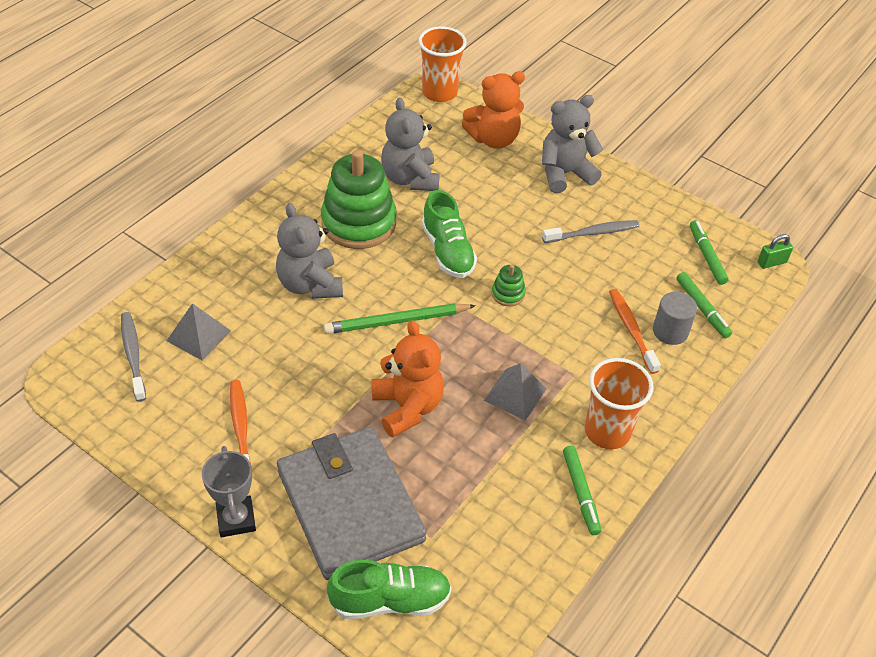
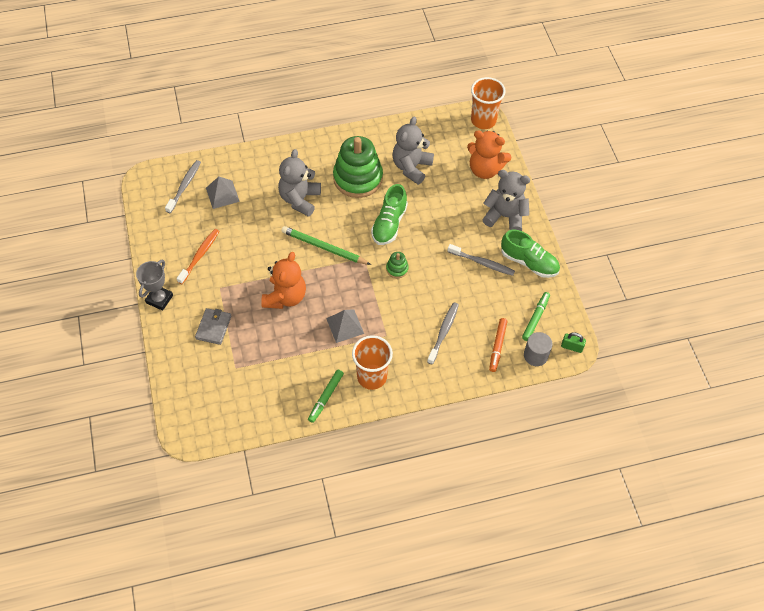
camera: 40 degrees right, 10 degrees up
grey wallet [277,427,427,580] -> grey wallet [195,308,231,345], size x0.43
green shoe [327,560,452,619] -> green shoe moved to [501,230,560,278]
orange toothbrush [609,289,661,374] -> grey toothbrush [427,302,459,364]
grey cylinder [653,292,697,345] -> grey cylinder moved to [524,332,553,366]
green marker [677,272,732,338] -> orange marker [489,318,507,372]

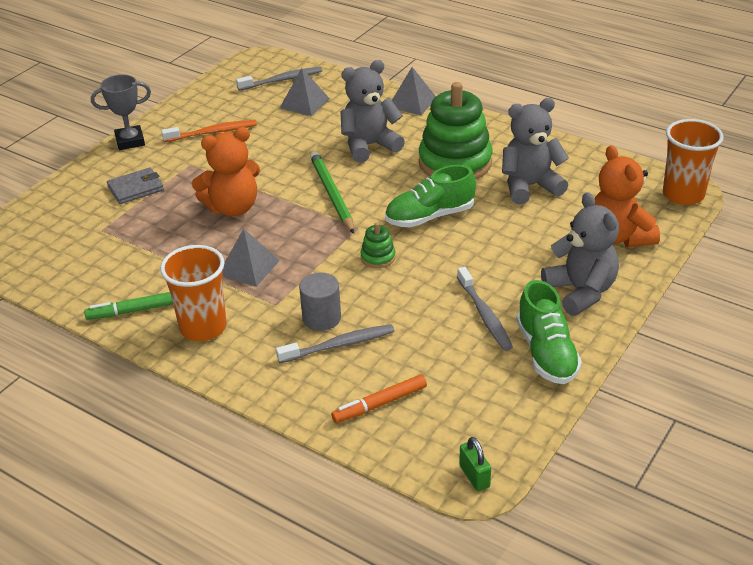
camera: 50 degrees right, 20 degrees down
green marker [522,292,550,341] -> none
grey cylinder [524,332,553,366] -> grey cylinder moved to [299,272,341,331]
none -> grey pyramid [392,67,436,115]

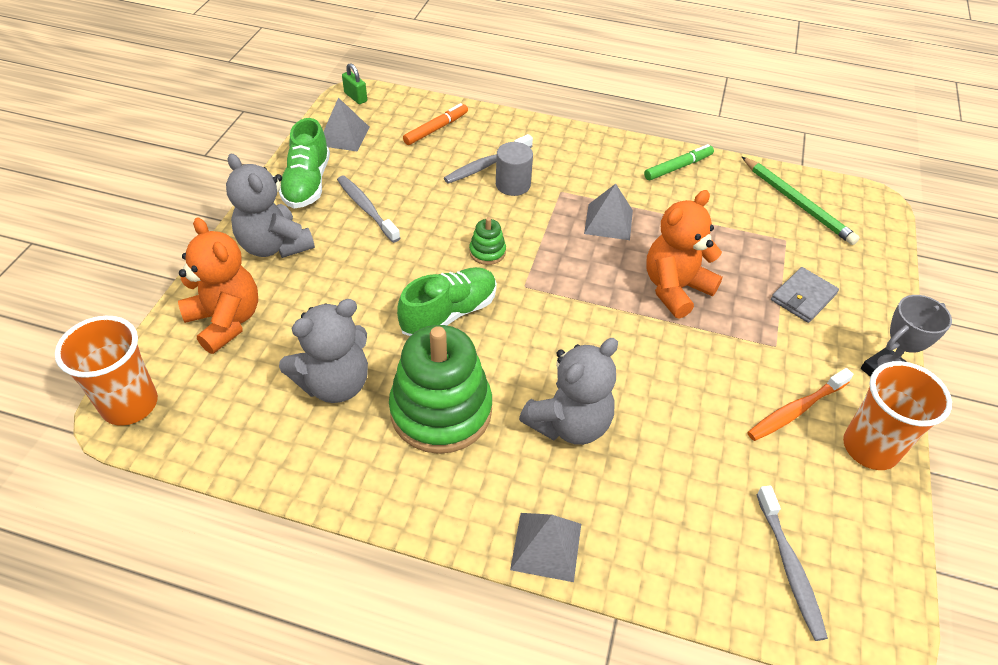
camera: 160 degrees right, 10 degrees up
orange cup [160,245,227,341] -> orange cup moved to [843,361,952,470]
grey toothbrush [236,67,322,91] -> grey toothbrush turned 60 degrees counterclockwise [756,486,828,641]
grey pyramid [280,68,330,116] -> grey pyramid moved to [324,98,370,152]
green pencil [310,151,354,234] -> green pencil moved to [742,157,860,245]
green shoe [516,280,582,384] -> green shoe turned 150 degrees counterclockwise [279,118,330,209]

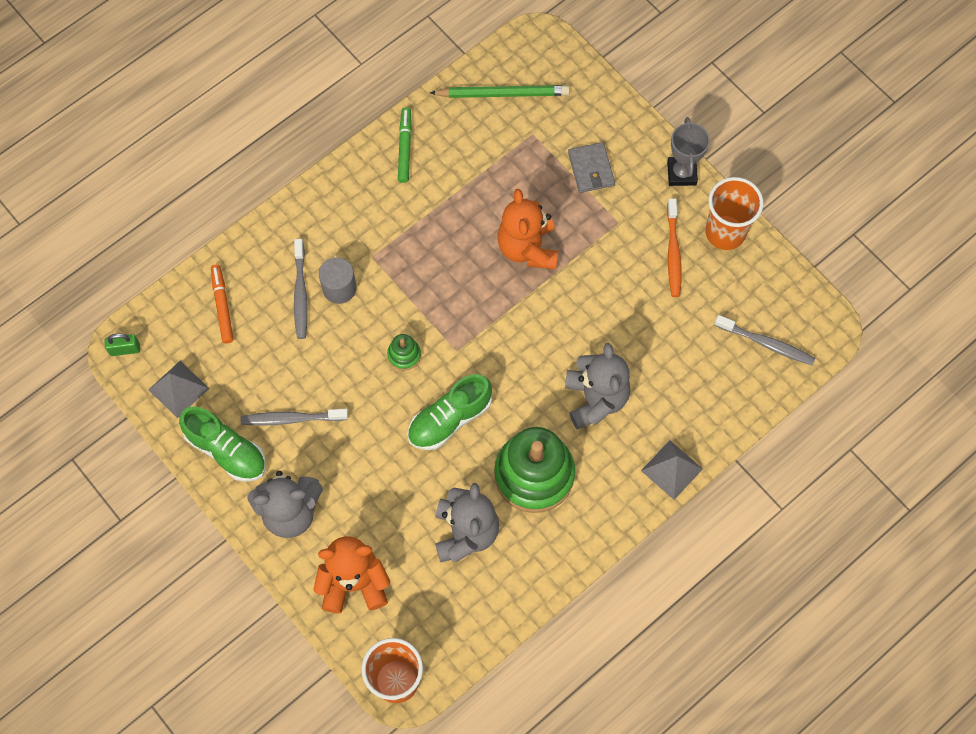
camera: 55 degrees left, 20 degrees up
green shoe [397,267,497,336] -> green shoe turned 120 degrees counterclockwise [407,374,492,450]
grey pyramid [584,184,633,240] -> none

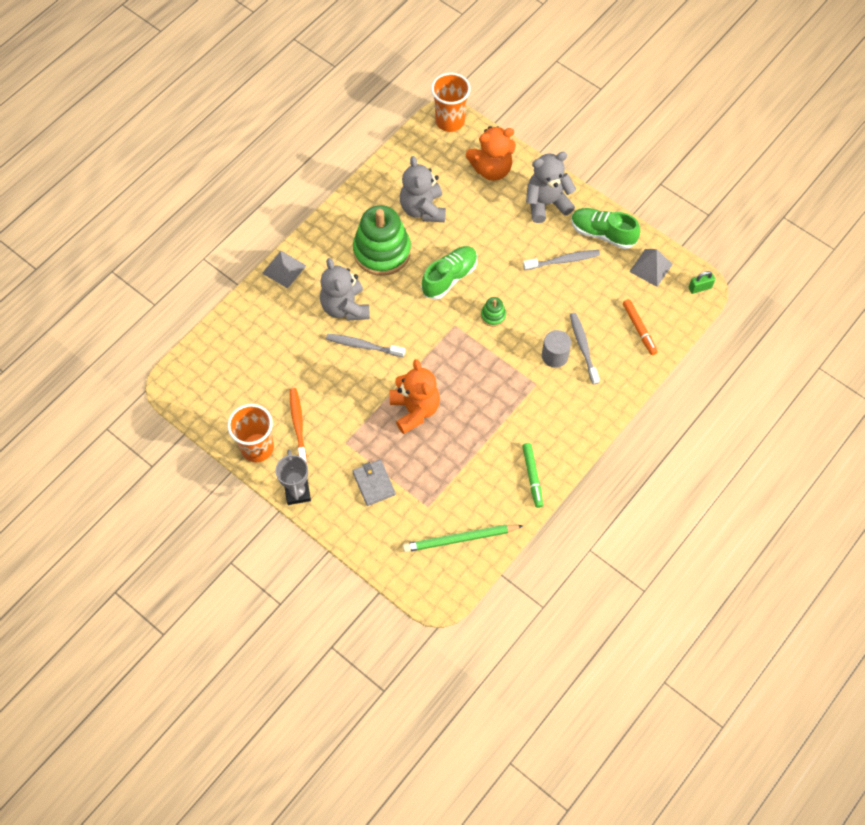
camera: 170 degrees right, 5 degrees down
grey toothbrush [714,315,815,365] -> grey toothbrush moved to [326,334,405,357]

